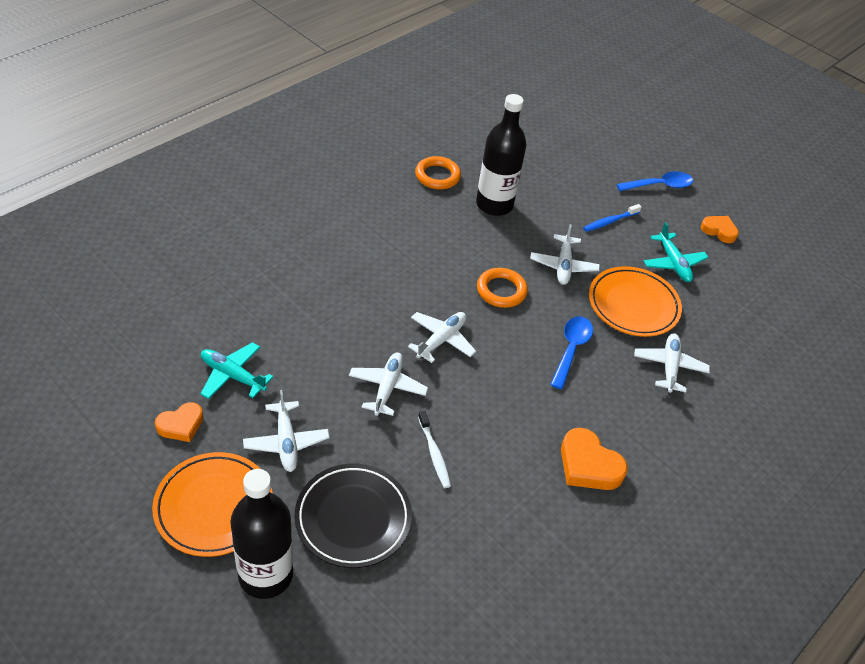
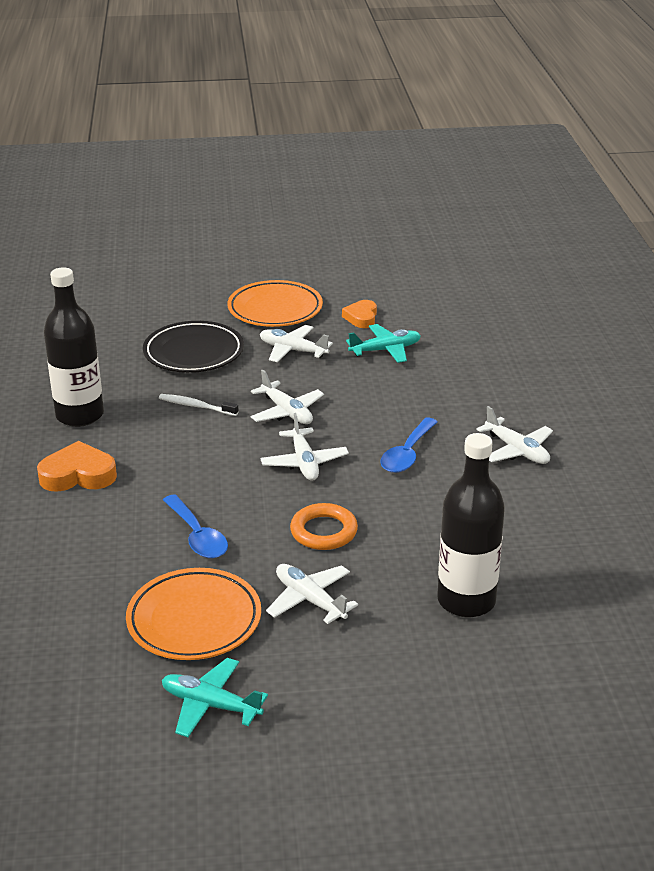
camera: 135 degrees right, 15 degrees down
black bottle [230,469,293,599] -> black bottle moved to [44,267,104,427]
orange ring [415,156,461,189] -> none
blue toothbrush [583,204,641,232] -> none
blue spoon [617,171,693,191] -> blue spoon moved to [380,418,437,473]
white plane [634,333,710,393] -> white plane moved to [476,406,553,464]
orange heart [701,216,739,243] -> none

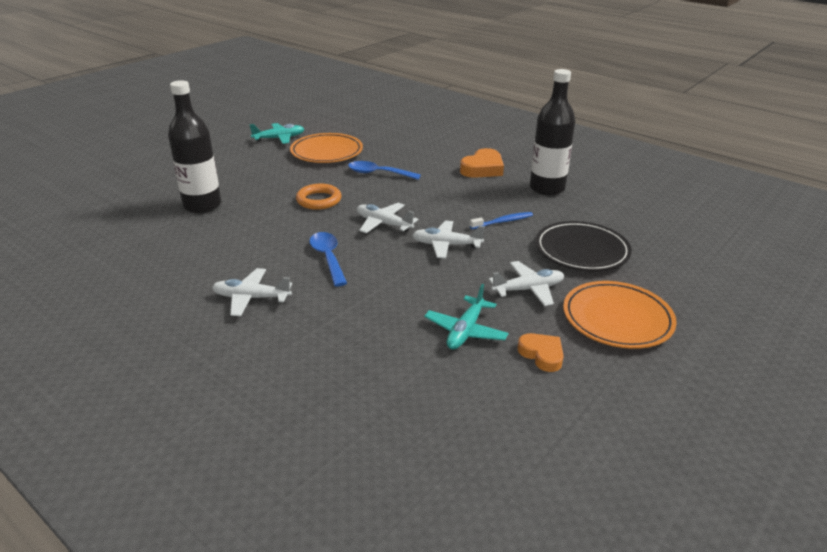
camera: 135 degrees right, 0 degrees up
white toothbrush [159,394,239,416] -> blue toothbrush [470,212,533,229]
white plane [266,564,358,624] -> none

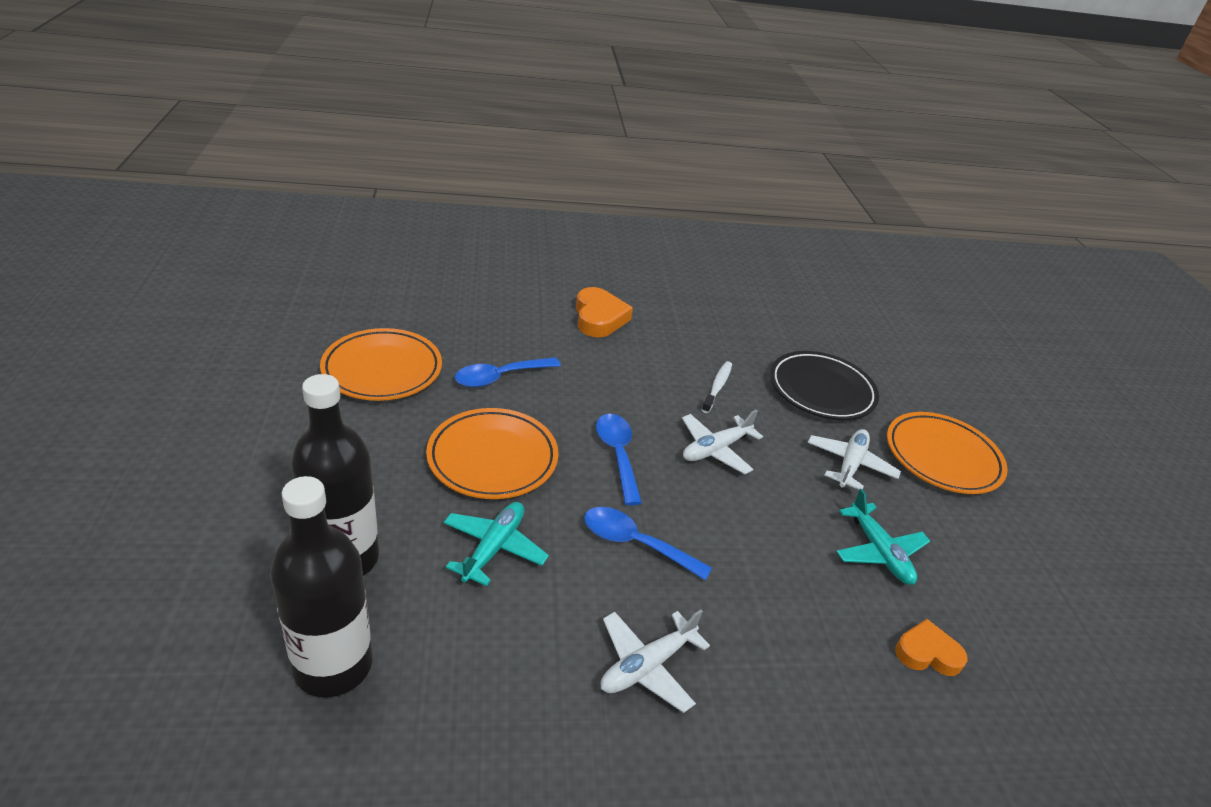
camera: 50 degrees left, 5 degrees up
turquoise plane [249,123,304,144] -> turquoise plane moved to [443,502,549,586]
orange ring [296,184,341,210] -> orange plate [426,408,559,499]
white plane [357,203,418,233] -> blue spoon [596,414,642,505]
blue toothbrush [470,212,533,229] -> white toothbrush [702,361,732,413]
orange heart [517,333,564,372] -> orange heart moved to [895,619,968,676]
black bottle [530,69,575,196] -> black bottle moved to [270,476,372,698]

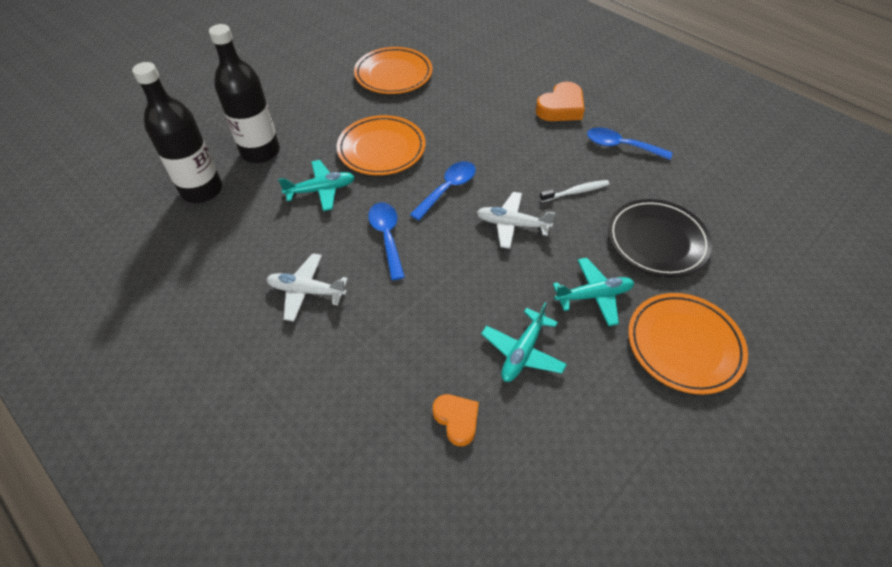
camera: 55 degrees right, 15 degrees up
blue spoon [455,357,561,387] -> blue spoon moved to [587,128,672,160]
white plane [807,429,901,490] -> turquoise plane [553,258,634,326]

